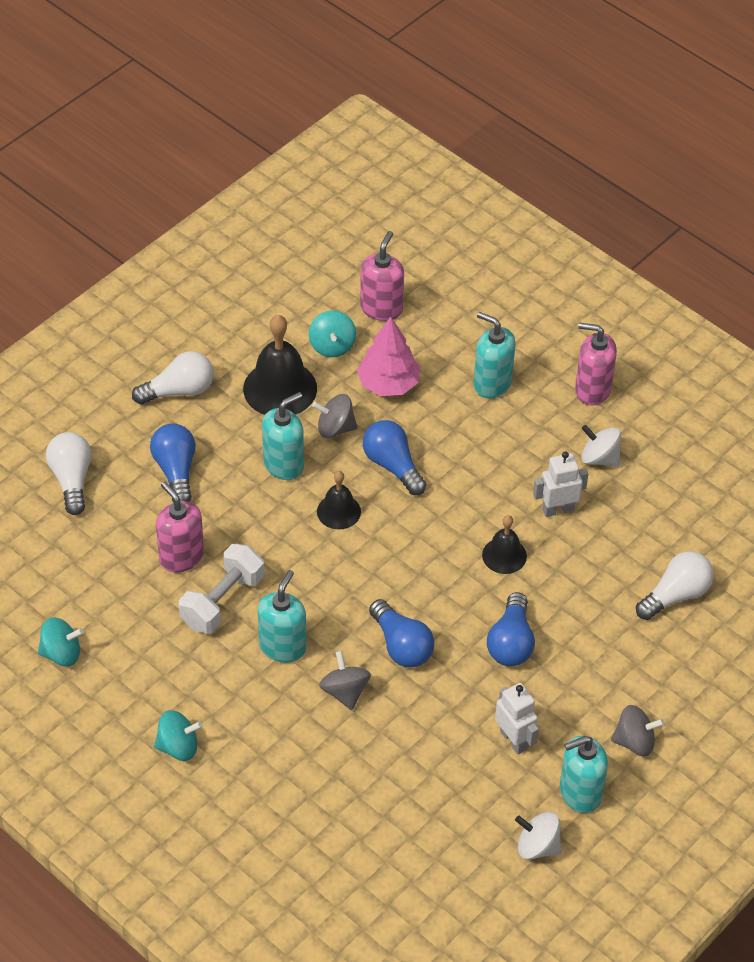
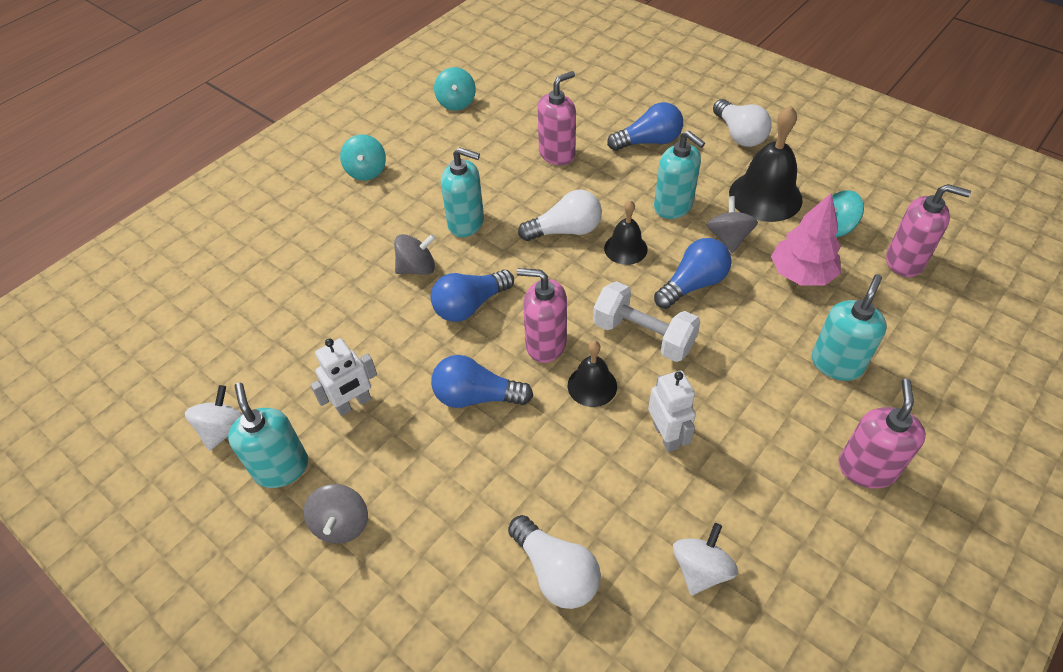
camera: 90 degrees right, 0 degrees up
white light bulb [46,432,92,515] -> white light bulb moved to [518,190,602,241]
white dumbbell [179,544,264,634] -> white dumbbell moved to [593,281,700,362]
white spinning top [581,425,621,467] -> white spinning top moved to [673,523,738,595]
none -> pink soap dispenser [517,268,567,363]

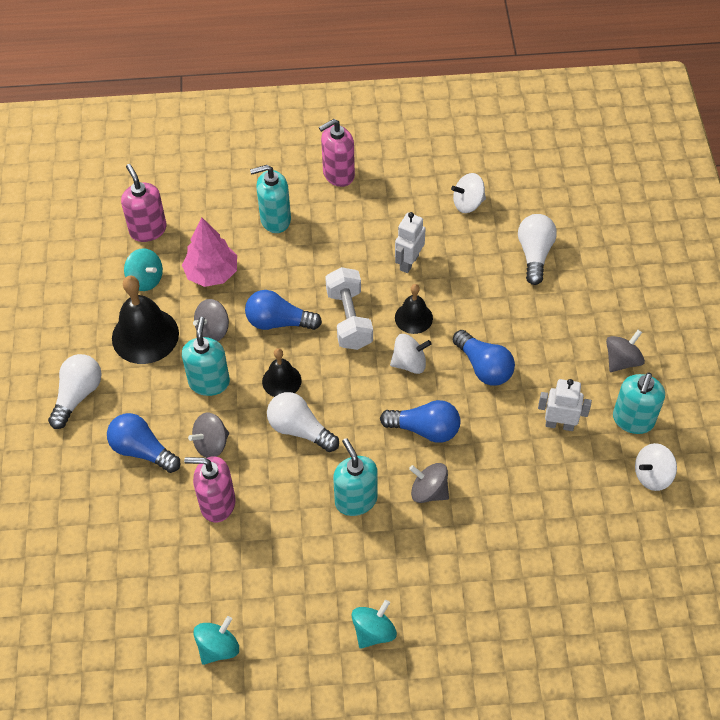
camera: 135 degrees left, 5 degrees up
pink soap dispenser [517,268,567,363] -> white spinning top [390,334,431,374]
none -> grey spinning top [188,413,229,458]

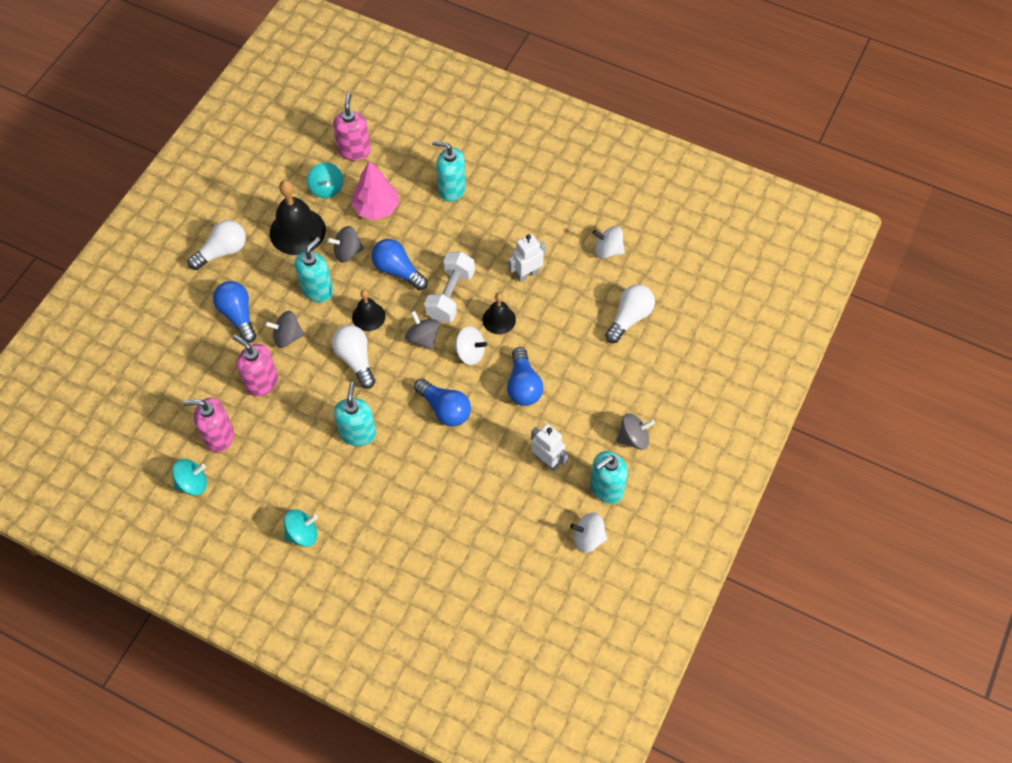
camera: 30 degrees right, 5 degrees up
pink soap dispenser [319,119,355,187] -> pink soap dispenser moved to [183,398,234,452]
grey spinning top [409,463,449,503] -> grey spinning top moved to [405,311,440,350]

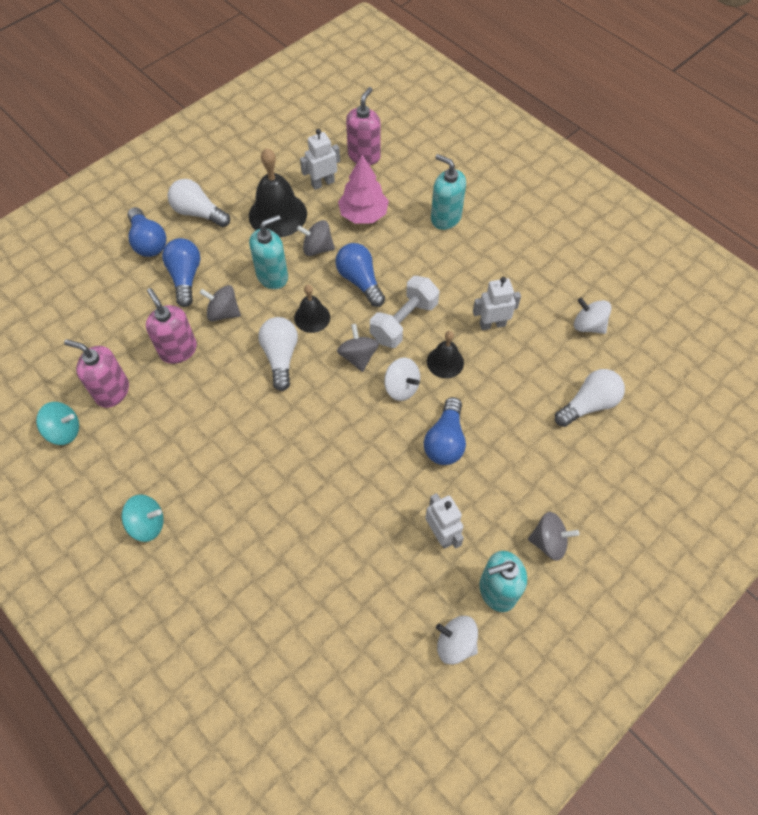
camera: 20 degrees right, 0 degrees up
white light bulb [188,220,246,270] -> white light bulb turned 135 degrees counterclockwise [168,179,230,227]
turquoise spinning top [307,163,343,198] -> white robot [300,129,340,190]
turquoise soap dispenser [334,382,376,446] -> none
blue light bulb [414,378,471,427] -> blue light bulb moved to [127,207,166,257]

